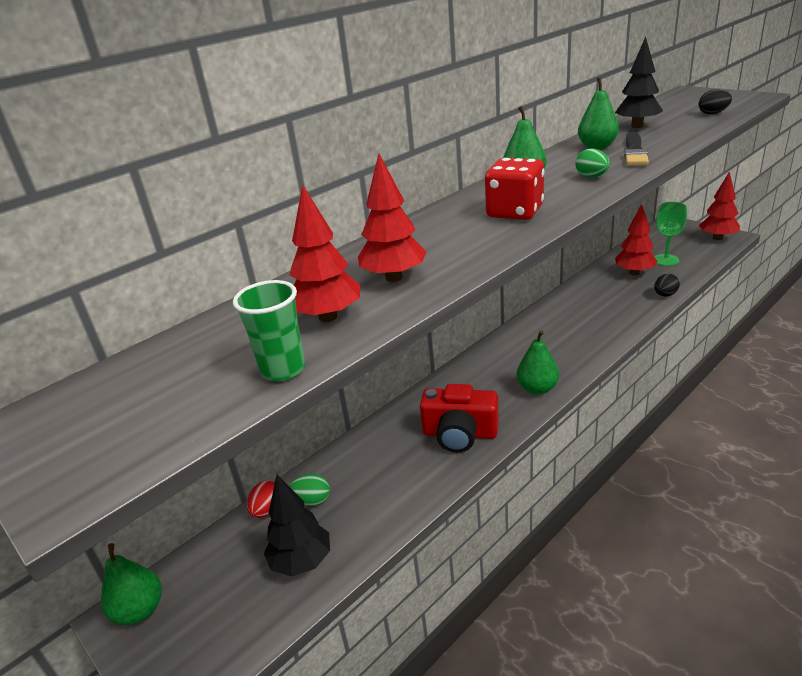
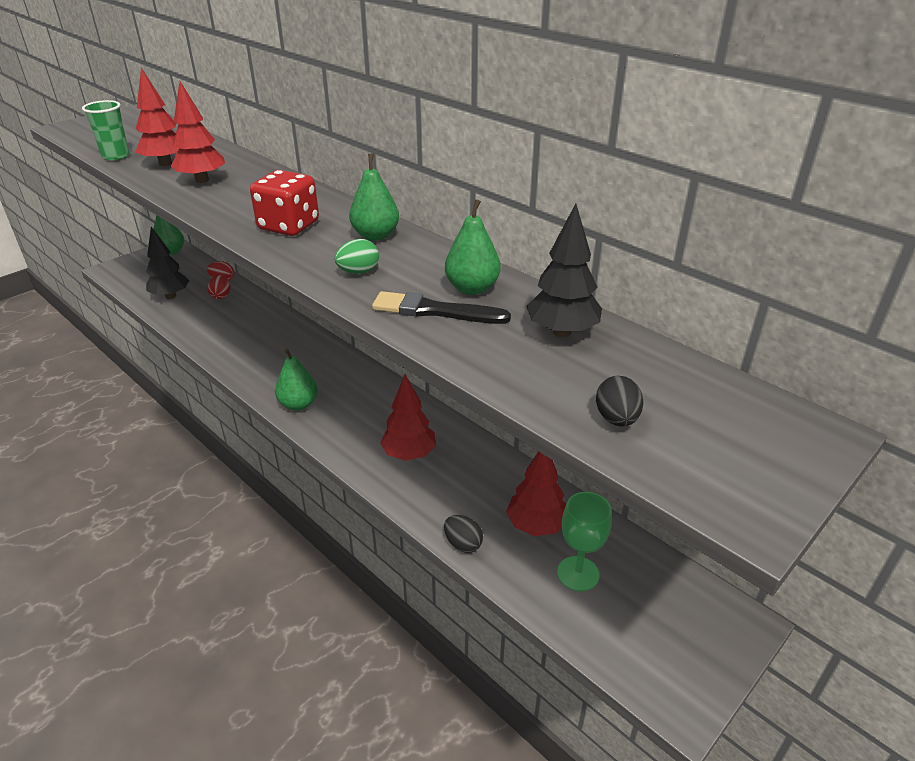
camera: 85 degrees right, 5 degrees up
green egg [289,474,330,506] -> red egg [208,275,230,299]
red camera [420,384,499,453] -> none
red tree [699,171,740,240] -> red tree moved to [380,374,436,461]

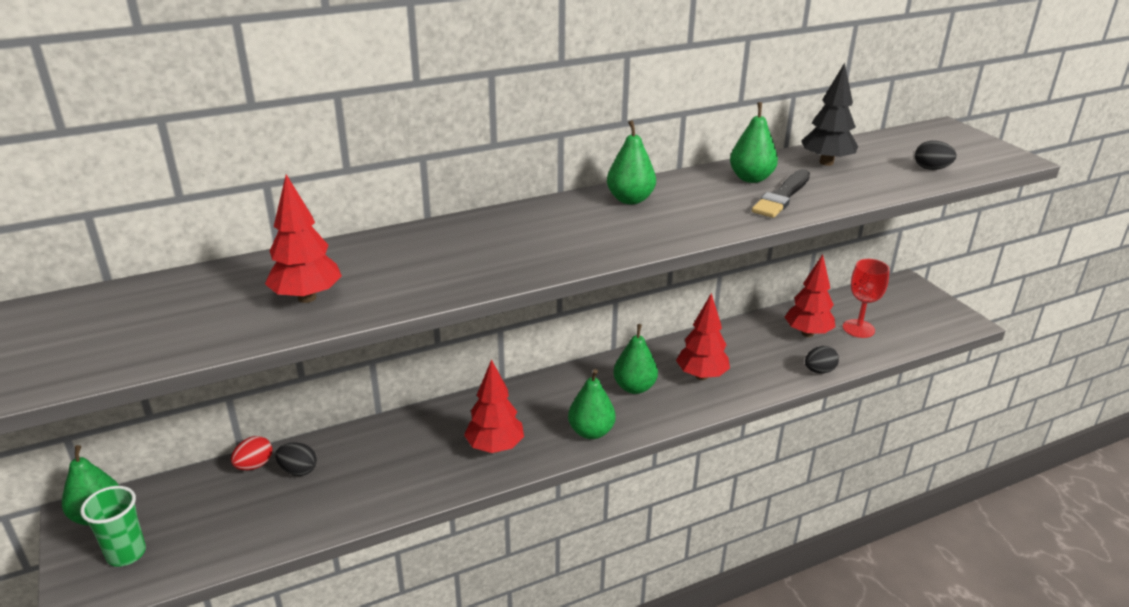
camera: 70 degrees left, 5 degrees down
green cup [82,100,130,161] -> green cup moved to [80,486,146,567]
black tree [146,227,189,299] -> none
red tree [170,81,225,183] -> red tree moved to [464,359,524,453]
red egg [208,275,230,299] -> black egg [275,442,317,476]
red dice [250,170,319,236] -> none
green egg [335,239,379,274] -> none
green goblet [557,492,612,591] -> red goblet [843,259,890,338]
none -> green pear [613,324,658,394]

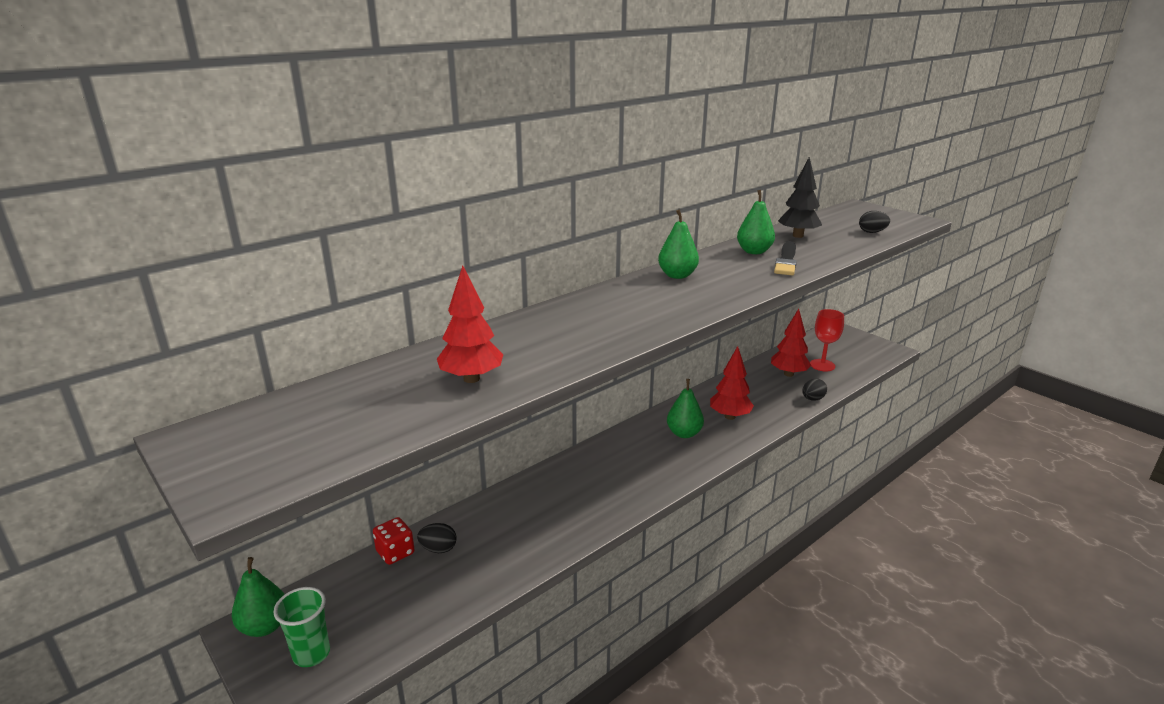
camera: 15 degrees left, 5 degrees down
red egg [231,436,272,470] -> red dice [373,517,415,565]
red tree [464,359,524,453] -> none
green pear [568,369,616,439] -> none

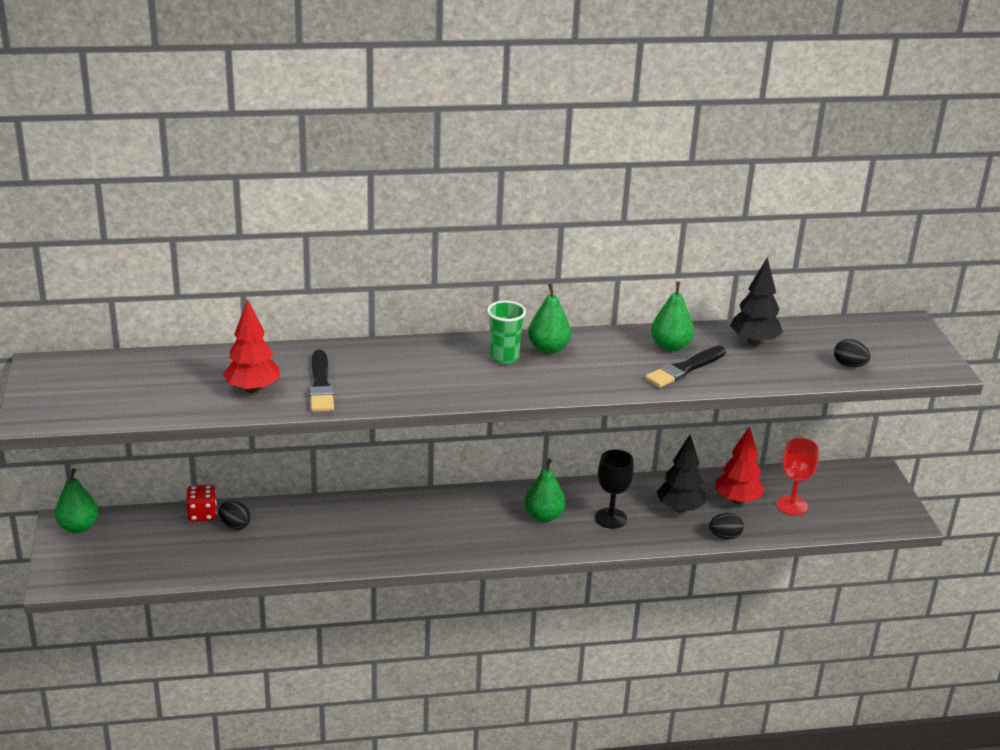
camera: 30 degrees right, 5 degrees up
green cup [274,587,330,667] -> green cup moved to [487,301,526,364]
red tree [710,346,754,420] -> black goblet [595,449,634,529]
none -> black brush [309,350,334,412]
none -> black tree [657,435,706,513]

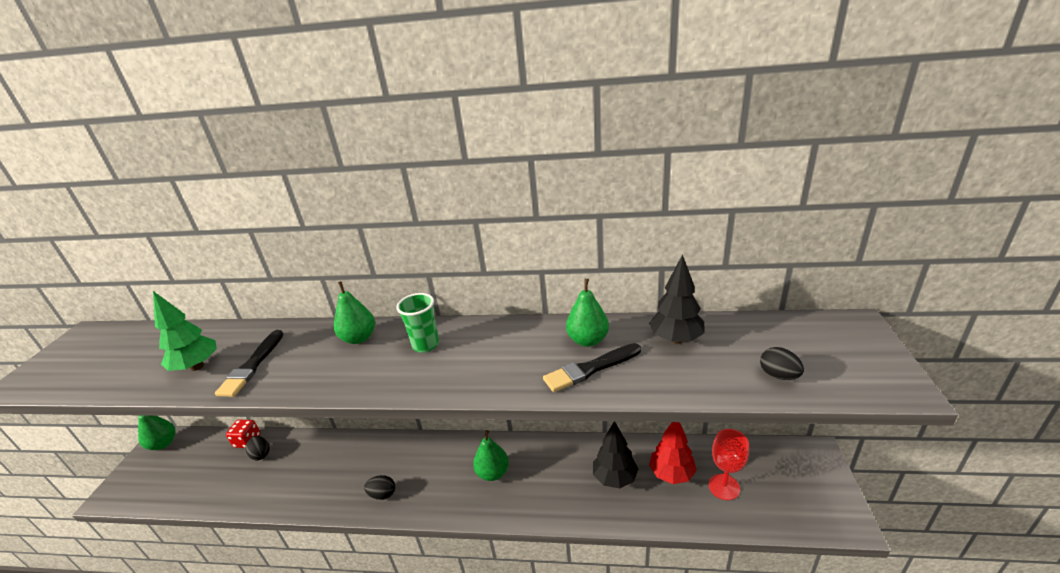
camera: 20 degrees right, 0 degrees up
red tree [223,299,279,393] -> green tree [153,291,217,371]
green pear [528,284,571,354] -> green pear moved to [334,281,375,344]
black goblet [595,449,634,529] -> none
black egg [709,513,744,539] -> black egg moved to [364,475,395,500]

